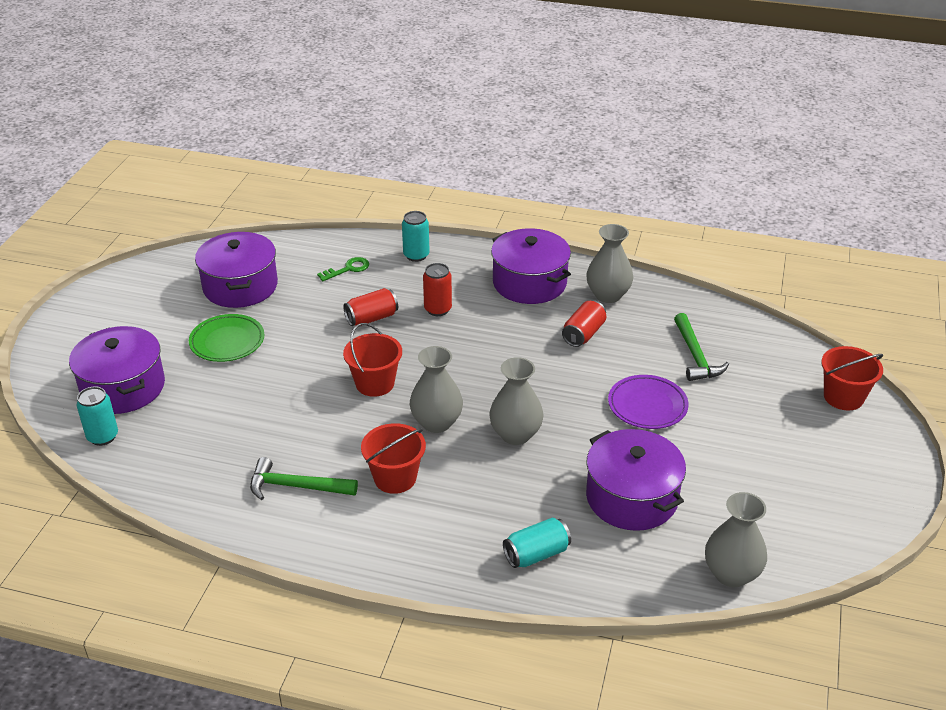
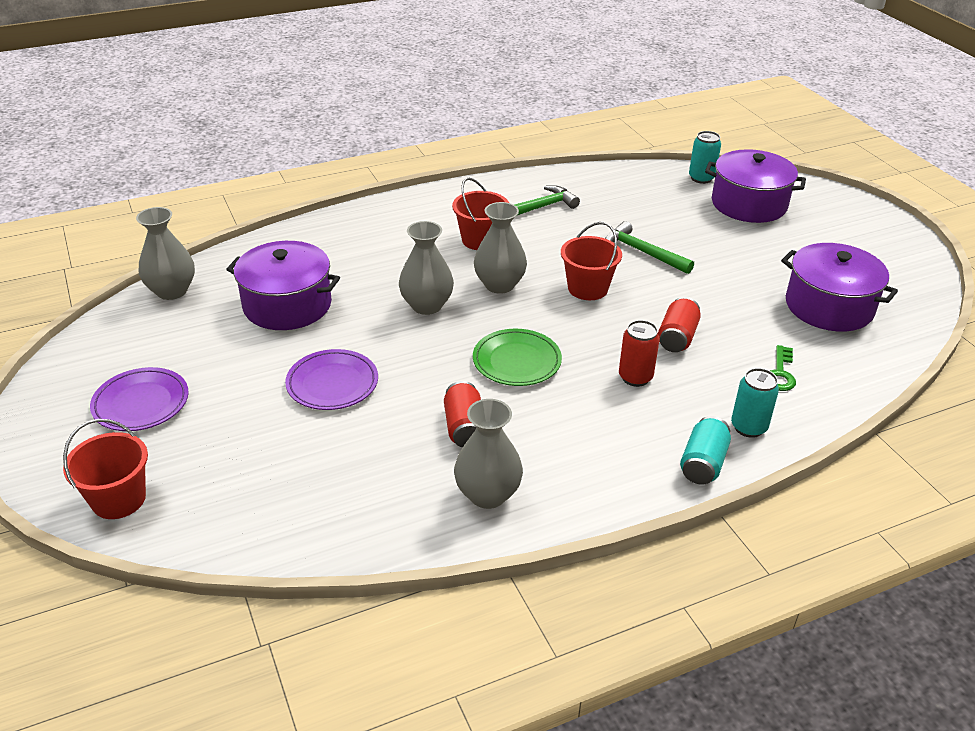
camera: 140 degrees right, 0 degrees up
green plate [189,314,264,362] -> green plate moved to [473,329,562,386]
purple pot [491,228,571,304] -> none
turquoise can [503,518,571,568] -> turquoise can moved to [680,416,731,484]
green hammer [674,313,729,381] -> green hammer moved to [605,221,694,274]
none -> purple plate [90,367,188,431]

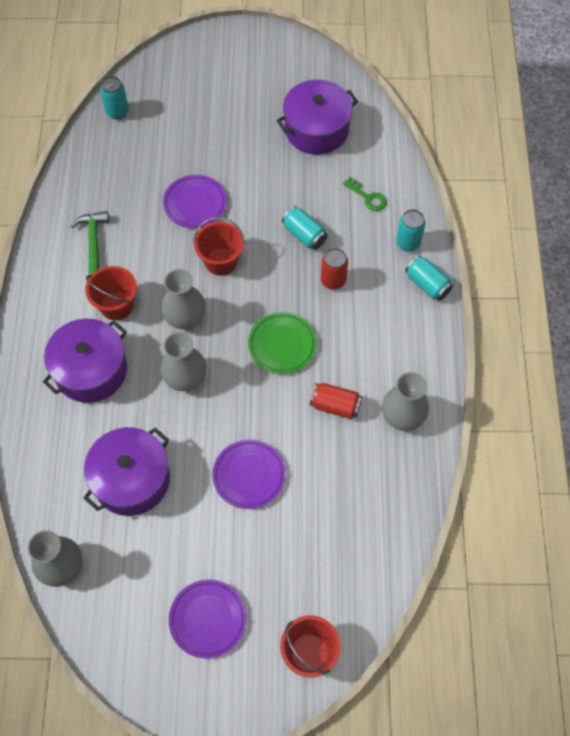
camera: 65 degrees left, 25 degrees up
green hammer [605,221,694,274] -> purple plate [163,175,227,228]
red can [658,297,701,352] -> turquoise can [282,206,328,250]
purple pot [705,149,806,223] -> purple pot moved to [43,318,127,403]

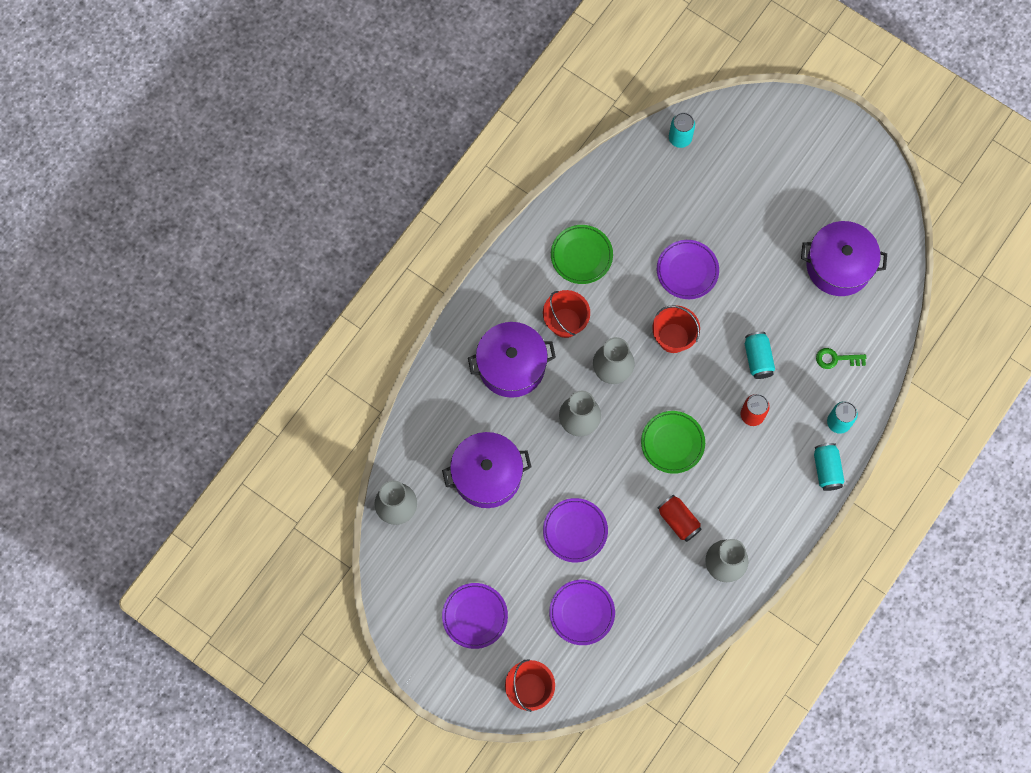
camera: 35 degrees right, 10 degrees up
green hammer [71,211,109,278] -> green plate [551,225,613,284]
green key [343,177,387,211] -> green key turned 105 degrees clockwise [816,348,866,369]
none -> purple plate [549,580,615,645]

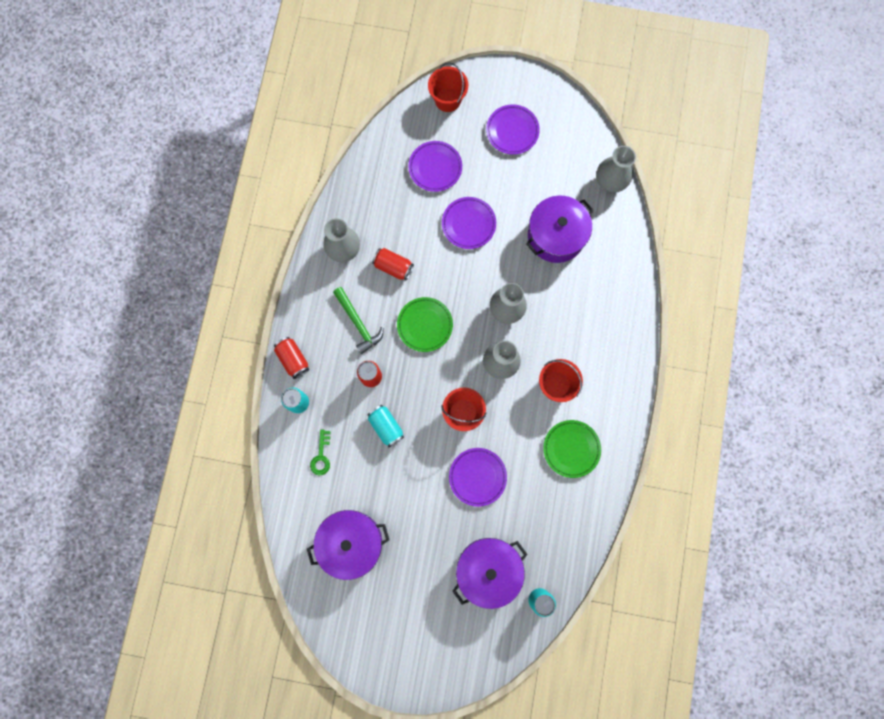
camera: 155 degrees right, 5 degrees up
purple pot [468,322,556,398] -> purple pot moved to [452,538,528,609]
turquoise can [814,443,845,491] -> red can [274,337,309,379]
green key [816,348,866,369] -> green key turned 120 degrees clockwise [310,430,331,475]
none -> green hammer [333,287,384,354]

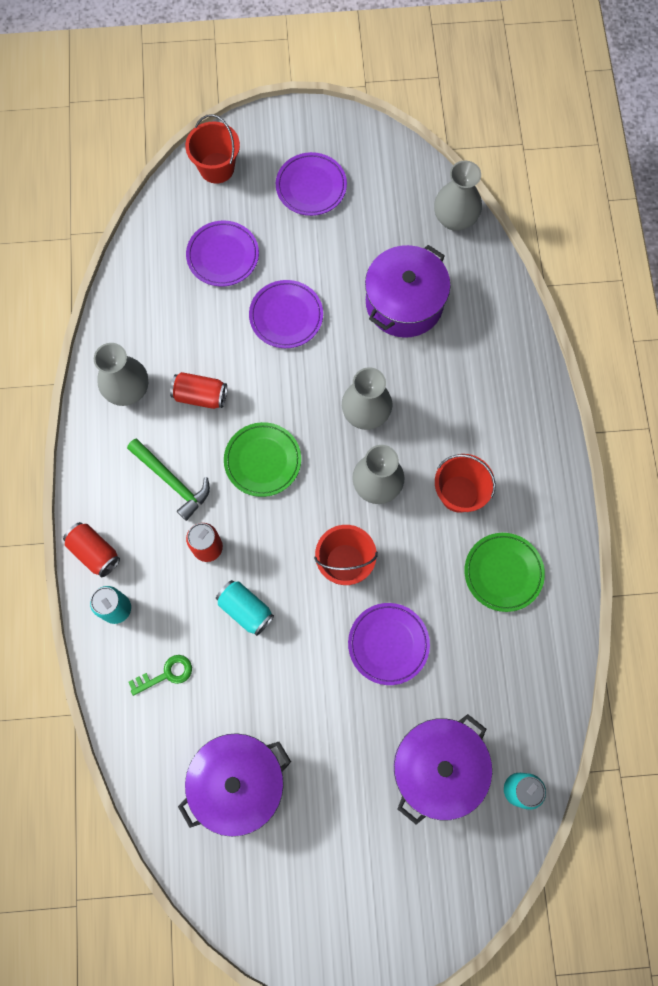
camera: 15 degrees left, 5 degrees down
green key [310,430,331,475] -> green key turned 105 degrees counterclockwise [129,655,192,696]

